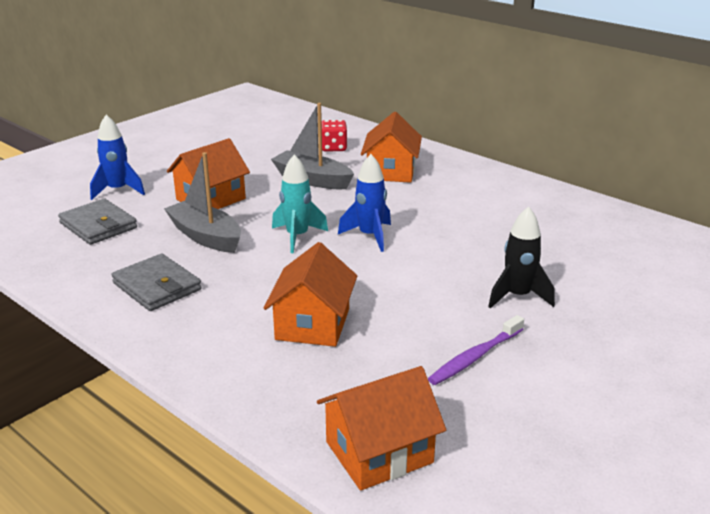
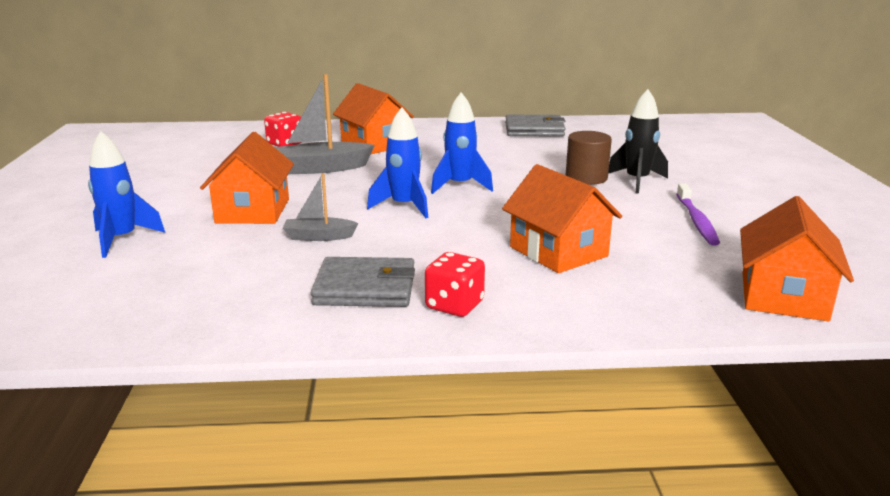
camera: 45 degrees left, 5 degrees down
grey wallet [58,199,137,245] -> grey wallet moved to [505,115,566,137]
grey boat [164,152,241,253] -> grey boat [283,173,358,241], size x0.57
turquoise rocket [272,154,328,253] -> blue rocket [367,107,428,218]
none -> red dice [425,252,485,317]
none -> brown cylinder [566,131,612,185]

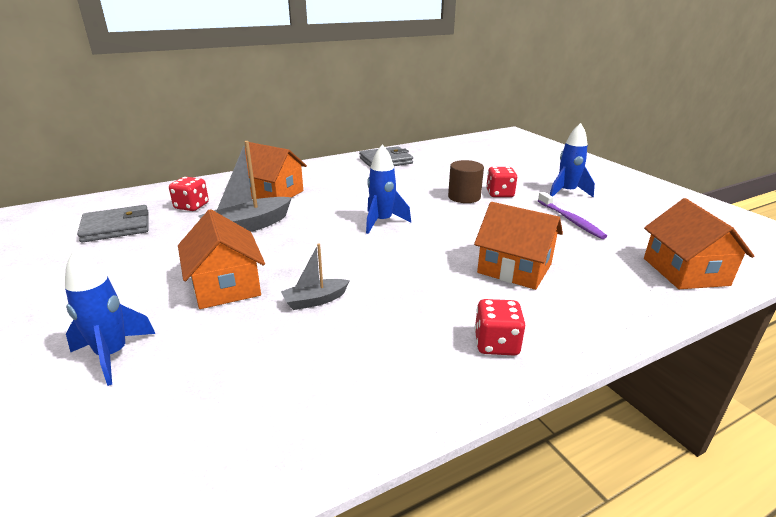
camera: 25 degrees left, 5 degrees up
grey wallet [311,257,415,307] -> grey wallet moved to [77,205,148,243]
blue rocket [367,107,428,218] -> blue rocket moved to [550,123,595,198]
black rocket [608,89,668,194] -> red dice [486,167,517,197]

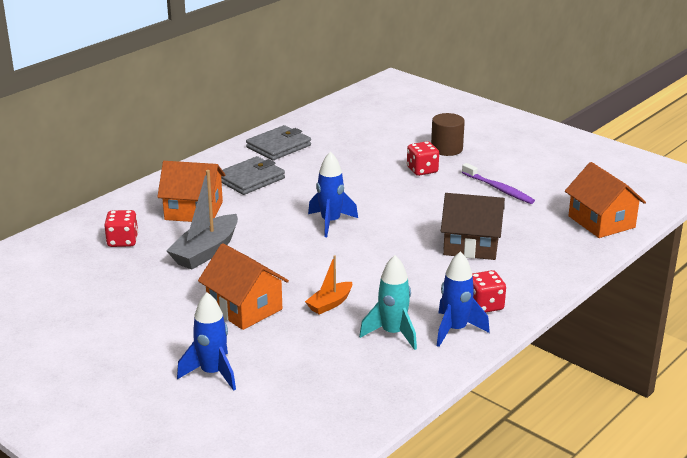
camera: 20 degrees left, 0 degrees up
grey wallet [77,205,148,243] -> grey wallet moved to [221,156,285,195]
grey boat [281,243,350,310] -> orange boat [305,255,352,314]
brown cylinder [448,160,484,203] -> brown cylinder moved to [431,113,465,156]
orange house [474,202,563,290] -> brown house [441,193,505,260]
blue rocket [550,123,595,198] -> blue rocket moved to [437,251,490,347]
none -> turquoise rocket [359,255,417,350]

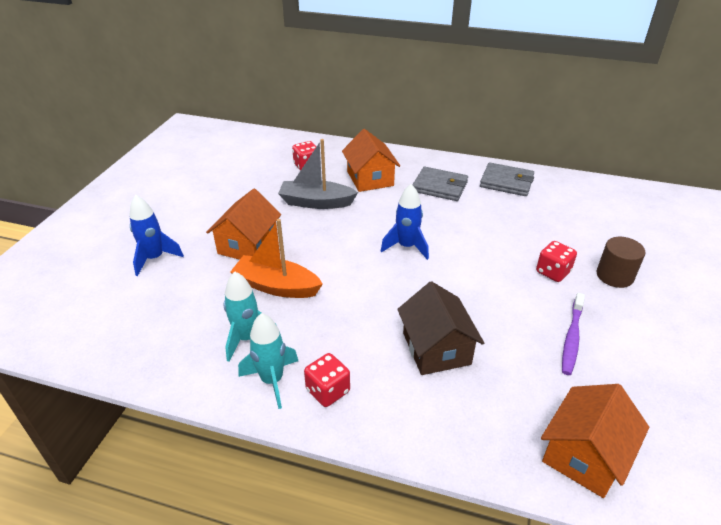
camera: 65 degrees right, 10 degrees up
orange boat [305,255,352,314] -> orange boat [230,219,323,298], size x1.75
blue rocket [437,251,490,347] -> turquoise rocket [238,313,298,409]

